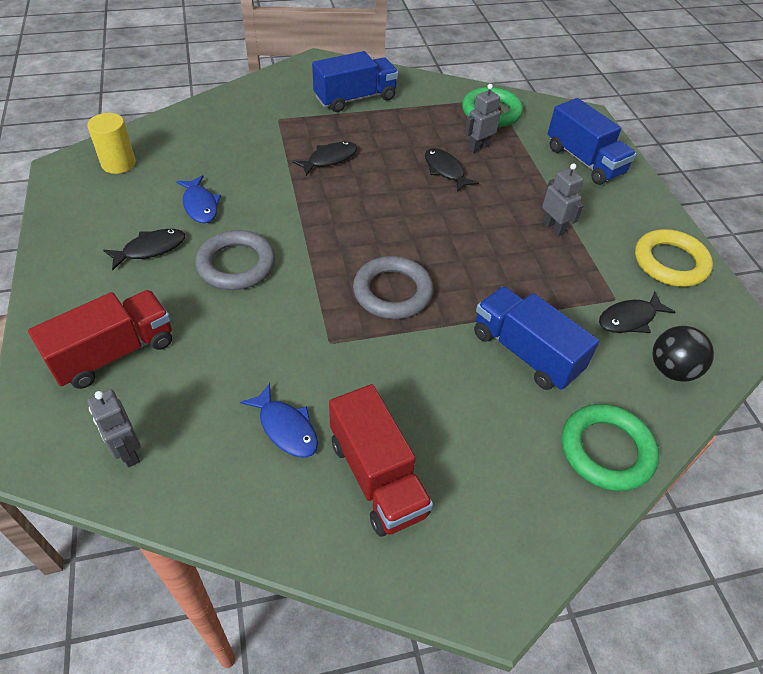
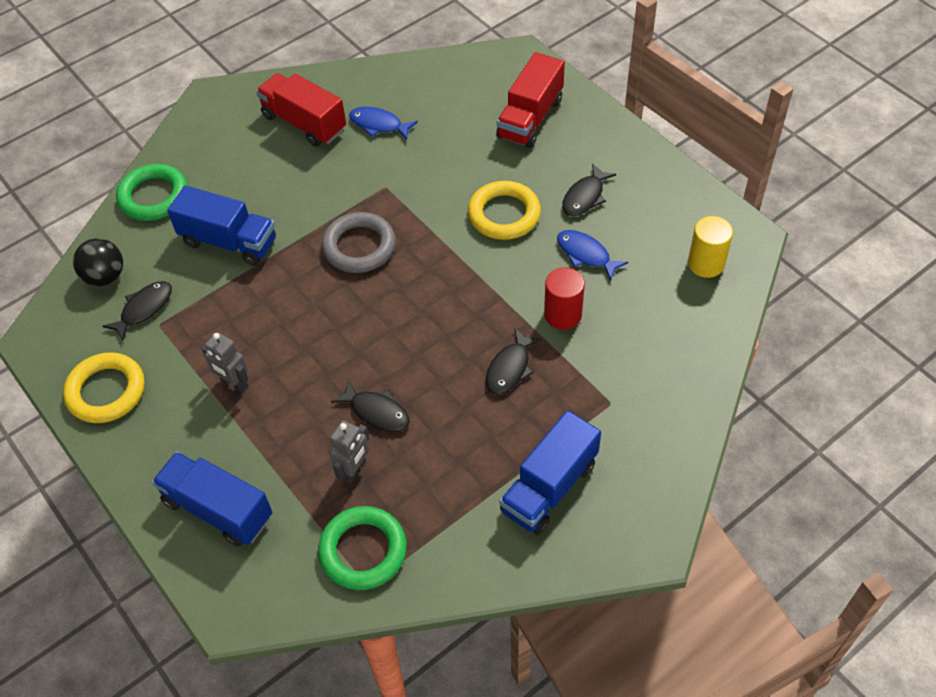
camera: 160 degrees right, 5 degrees up
grey robot [87,389,141,467] -> none
grey ring [195,230,275,290] -> yellow ring [468,181,541,240]
none -> red cylinder [544,267,585,330]

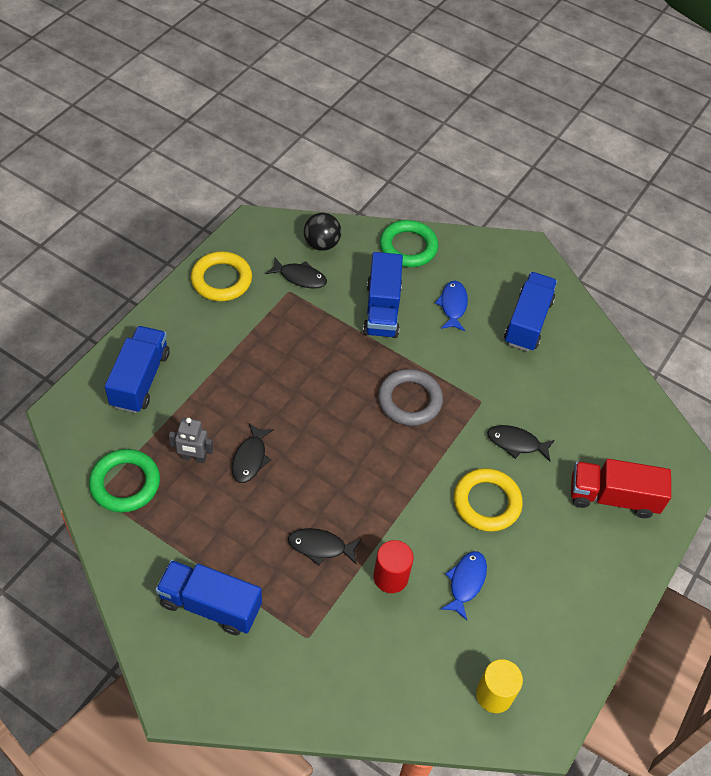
camera: 65 degrees right, 0 degrees up
grey robot [202,332,248,392] -> none
red truck [256,73,346,147] -> blue truck [504,272,557,352]
blue fish [349,107,418,140] -> blue fish moved to [435,281,468,331]
black fish [562,163,616,216] -> black fish moved to [487,425,555,461]

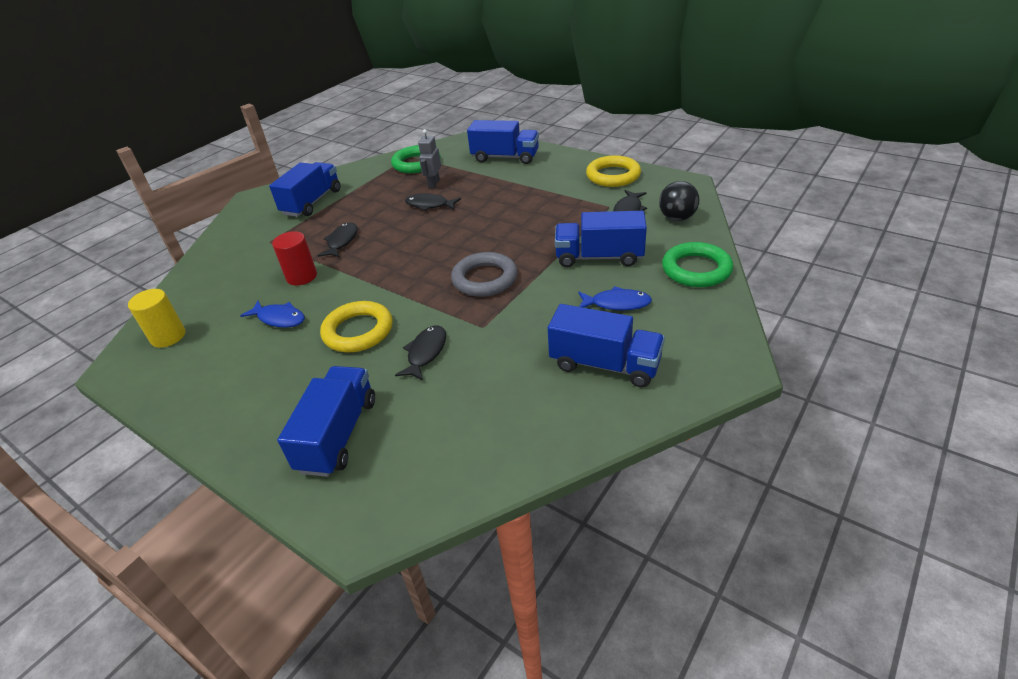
camera: 100 degrees right, 15 degrees down
red truck [571,459,671,518] -> blue truck [277,366,375,477]

